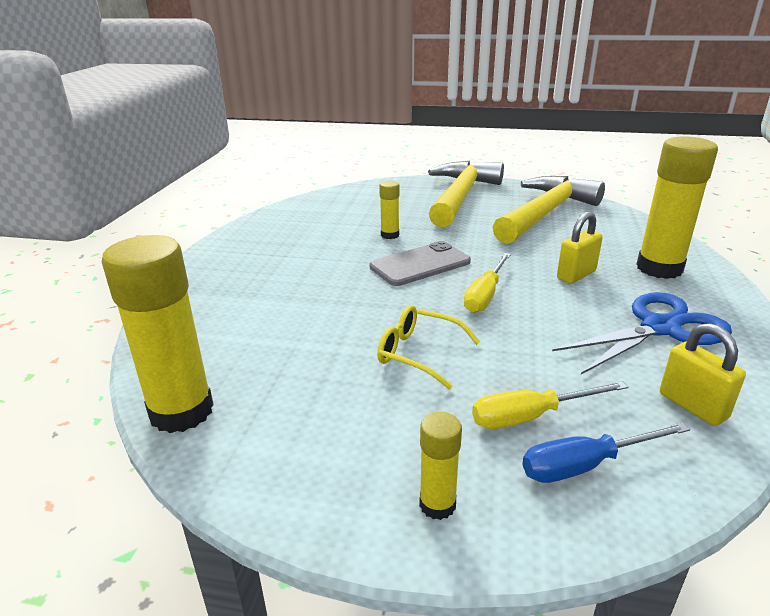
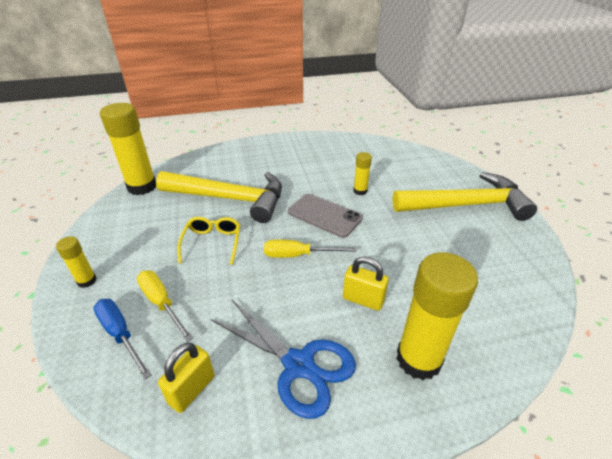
camera: 65 degrees right, 10 degrees up
yellow hammer [493,176,605,244] -> yellow hammer moved to [156,171,282,223]

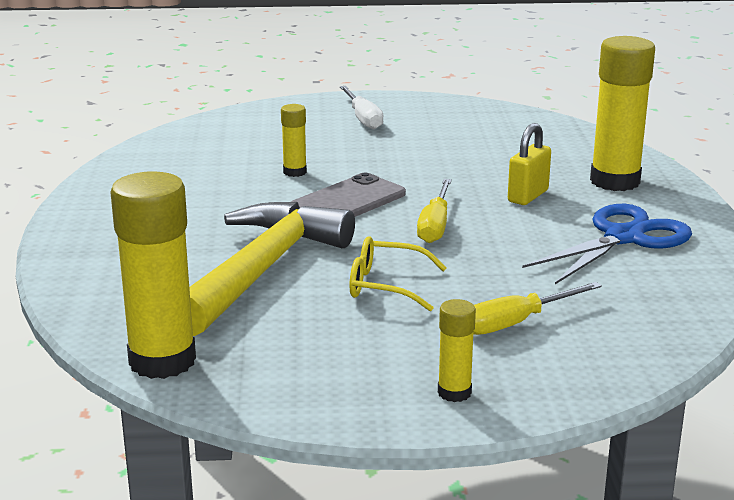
camera: 80 degrees left, 15 degrees down
blue screwdriver [93,299,152,379] -> none
yellow padlock [158,342,214,413] -> none
yellow hammer [392,172,537,221] -> white screwdriver [340,86,383,129]

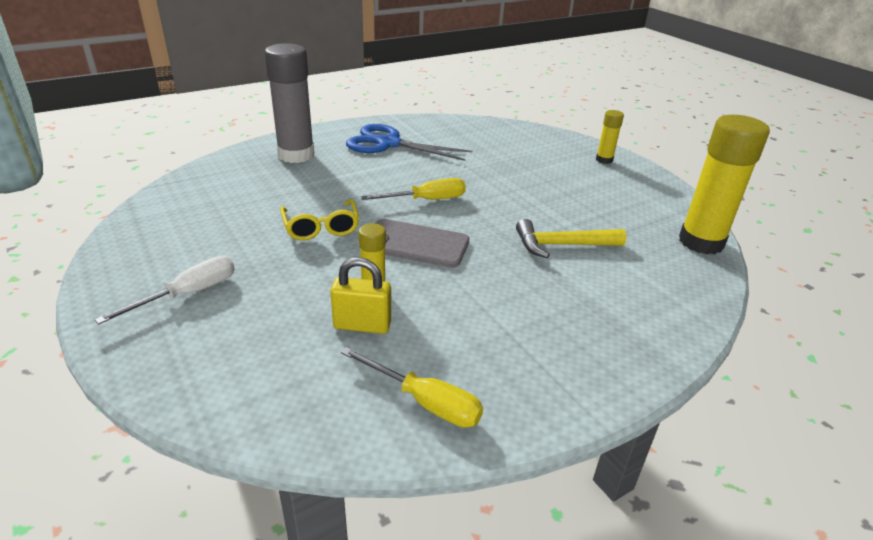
camera: 120 degrees left, 10 degrees up
yellow hammer [189,202,355,336] -> yellow hammer [516,219,626,258], size x0.55
yellow glasses [349,236,447,311] -> yellow glasses moved to [280,199,359,240]
yellow screwdriver [473,282,602,335] -> yellow screwdriver moved to [341,347,483,428]
yellow padlock [508,123,551,205] -> yellow padlock moved to [330,257,391,334]
yellow glue stick [590,36,655,191] -> grey glue stick [264,43,315,163]

